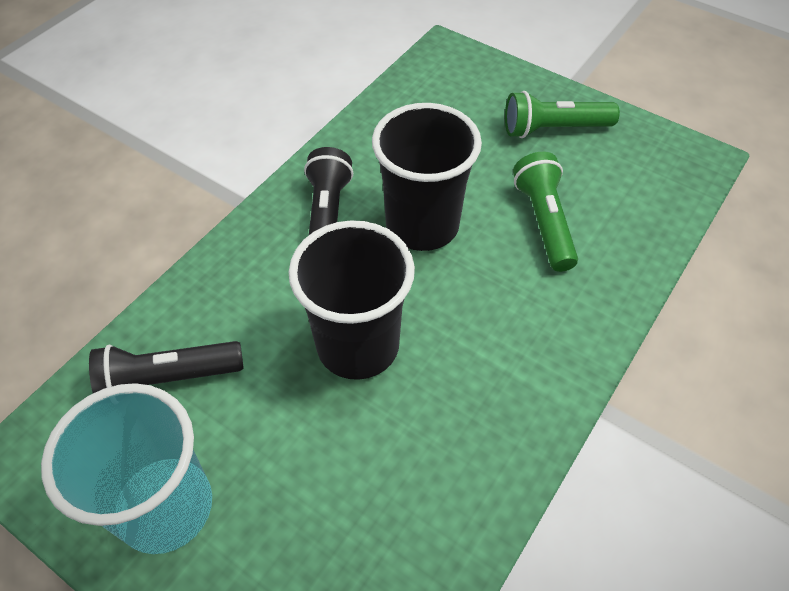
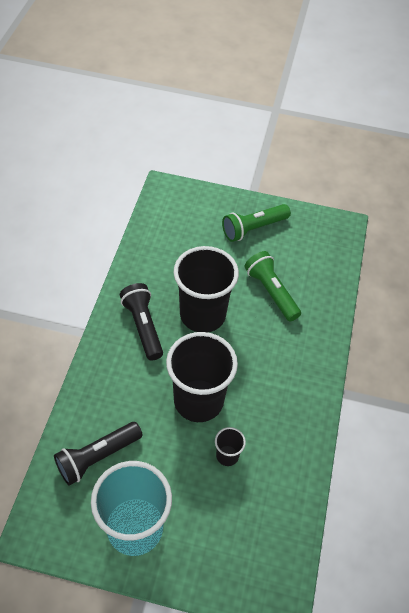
camera: 25 degrees left, 0 degrees up
none -> black cup [215,427,246,466]

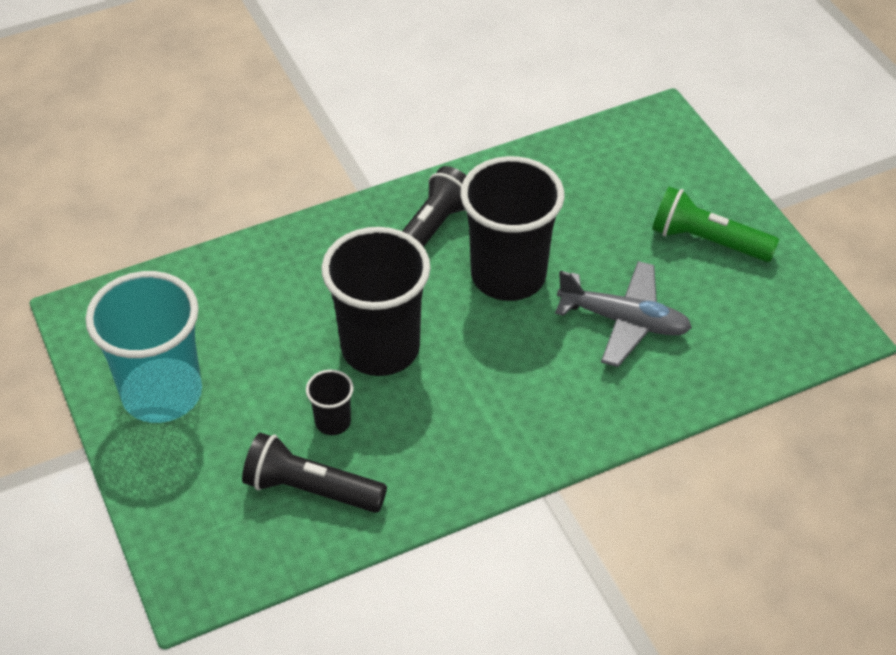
camera: 55 degrees right, 5 degrees down
black flashlight [54,422,142,486] -> black flashlight moved to [242,433,387,513]
green flashlight [245,251,301,321] -> grey plane [555,261,692,367]

